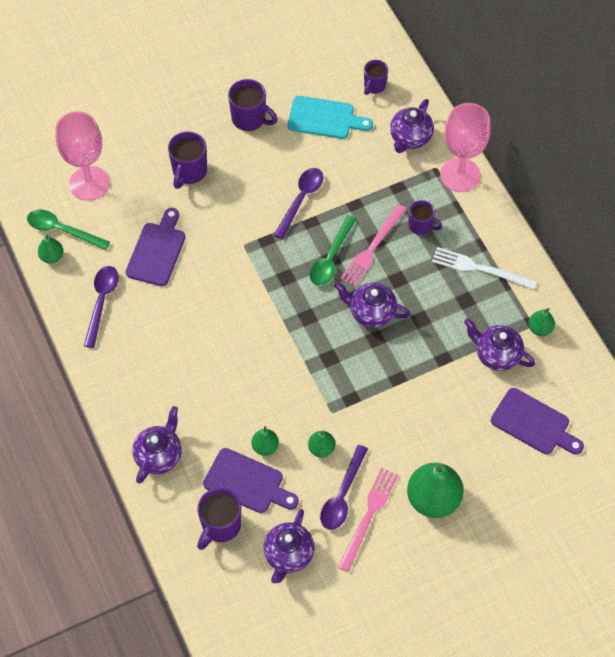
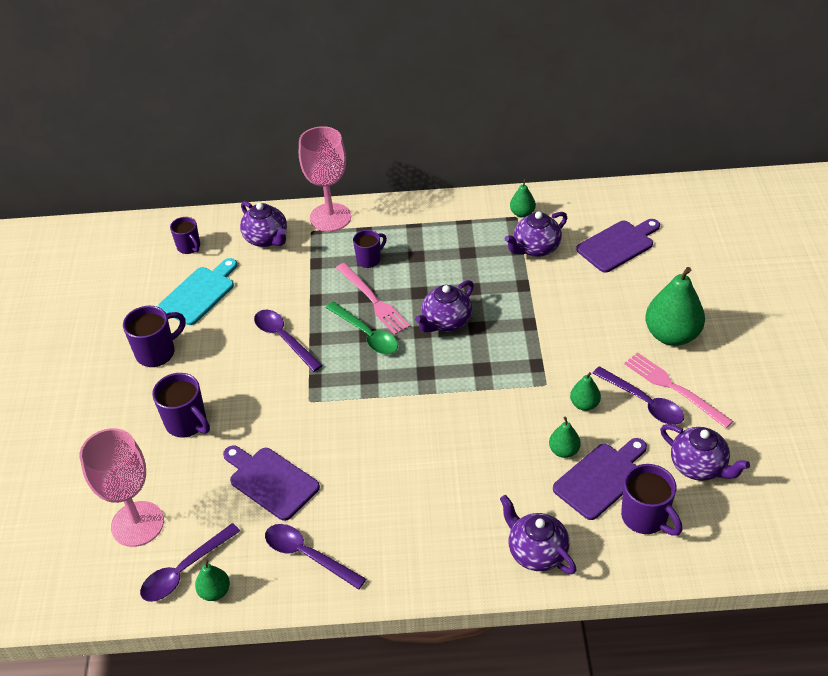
camera: 65 degrees left, 15 degrees down
green spoon [27,209,110,250] -> purple spoon [140,523,240,602]
white fork [432,247,537,289] -> none

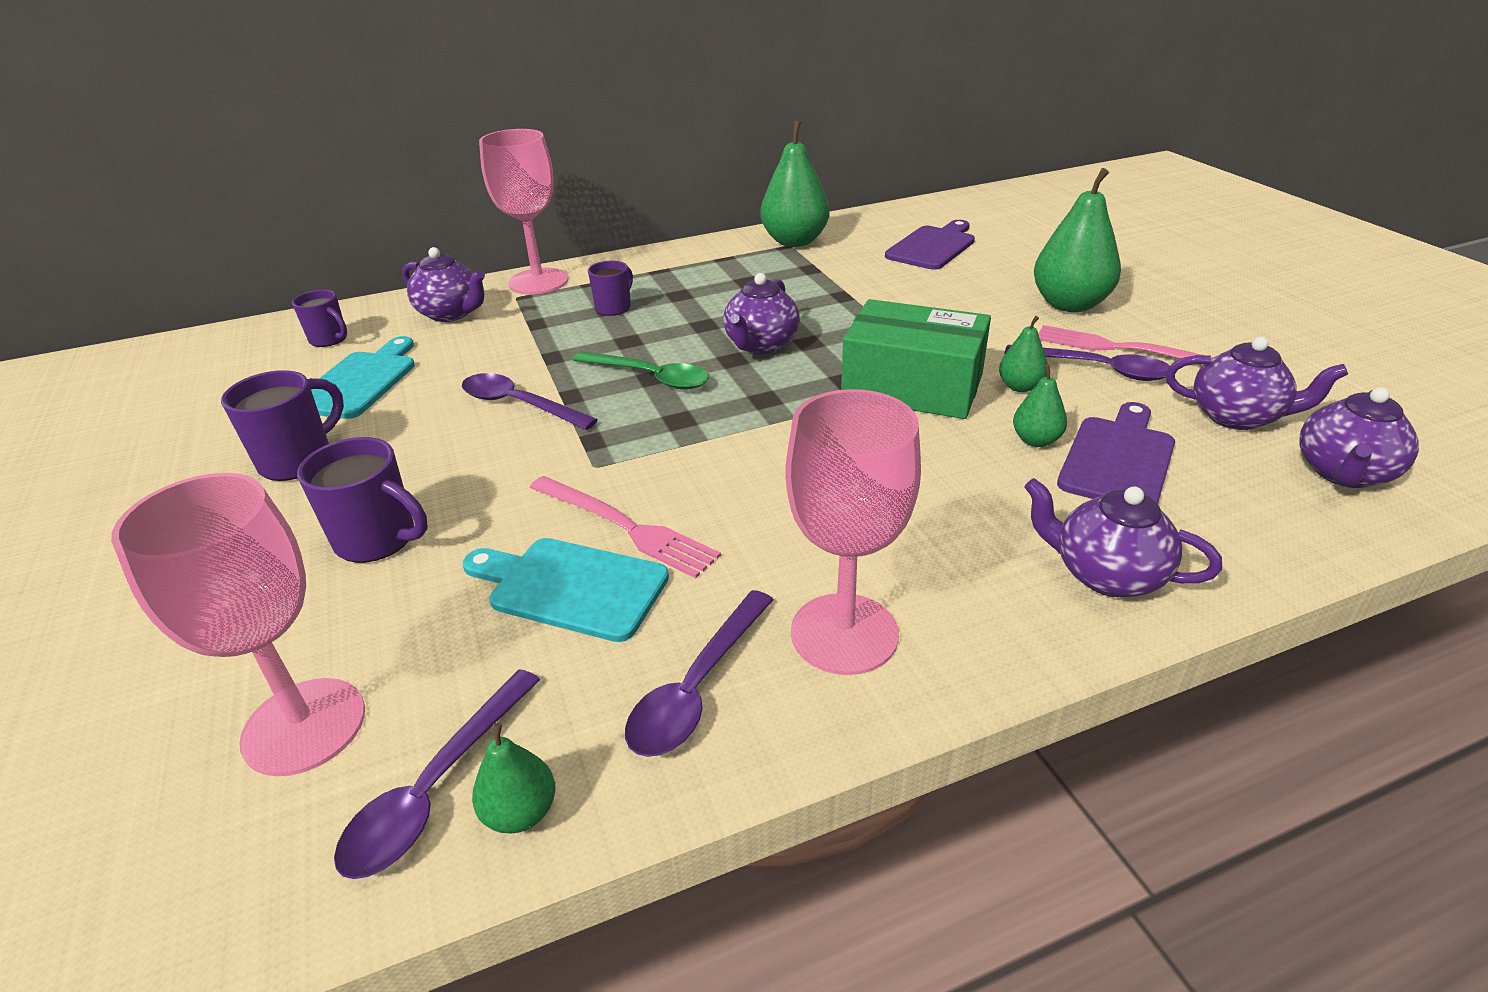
camera: 20 degrees left, 10 degrees down
purple cutting board [223,445,320,521] -> turquoise cutting board [463,538,669,642]
purple spoon [265,524,366,590] -> purple spoon turned 75 degrees counterclockwise [625,590,774,757]
pink fork [336,263,411,335] -> pink fork moved to [530,476,721,578]
purple teapot [505,212,567,257] -> purple teapot moved to [1299,387,1419,488]
green pear [510,179,536,218] -> green pear [760,121,830,247], size x2.00
purple mug [621,464,682,536] -> none
none -> pink goblet [785,389,921,675]
none -> green box [841,299,991,419]

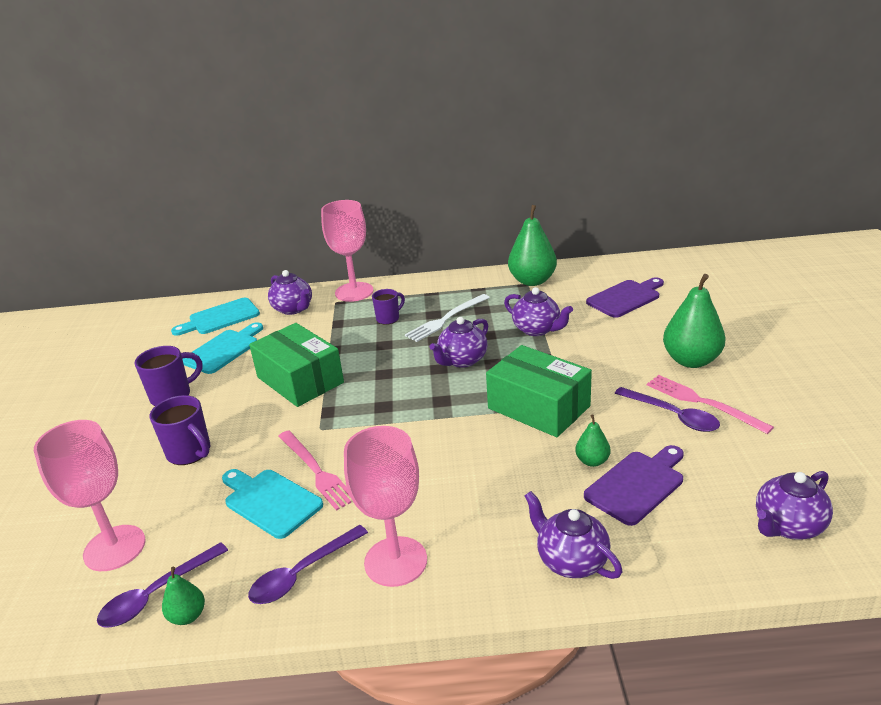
camera: 20 degrees right, 5 degrees down
purple mug [292,290,347,347] -> turquoise cutting board [171,298,260,336]
purple spoon [462,373,598,430] -> green box [249,323,344,407]
green spoon [573,351,709,390] -> none
green pear [999,316,1047,392] -> none
purple teapot [1166,337,1348,430] -> purple teapot moved to [504,287,573,336]
none -> white fork [405,294,490,342]

